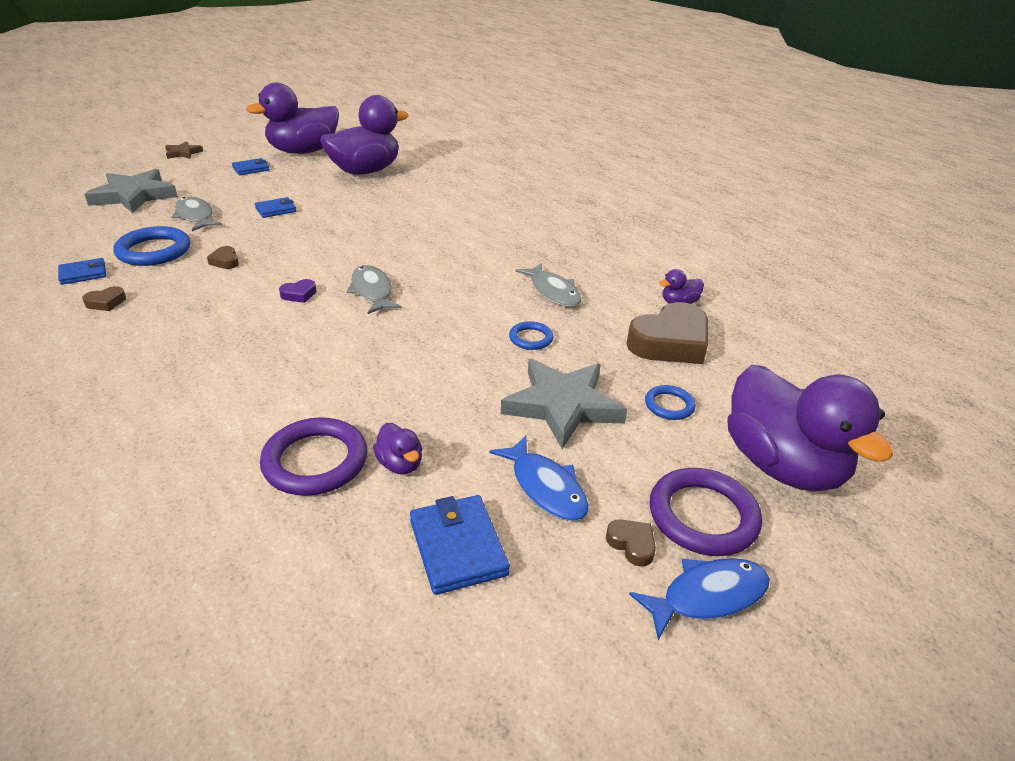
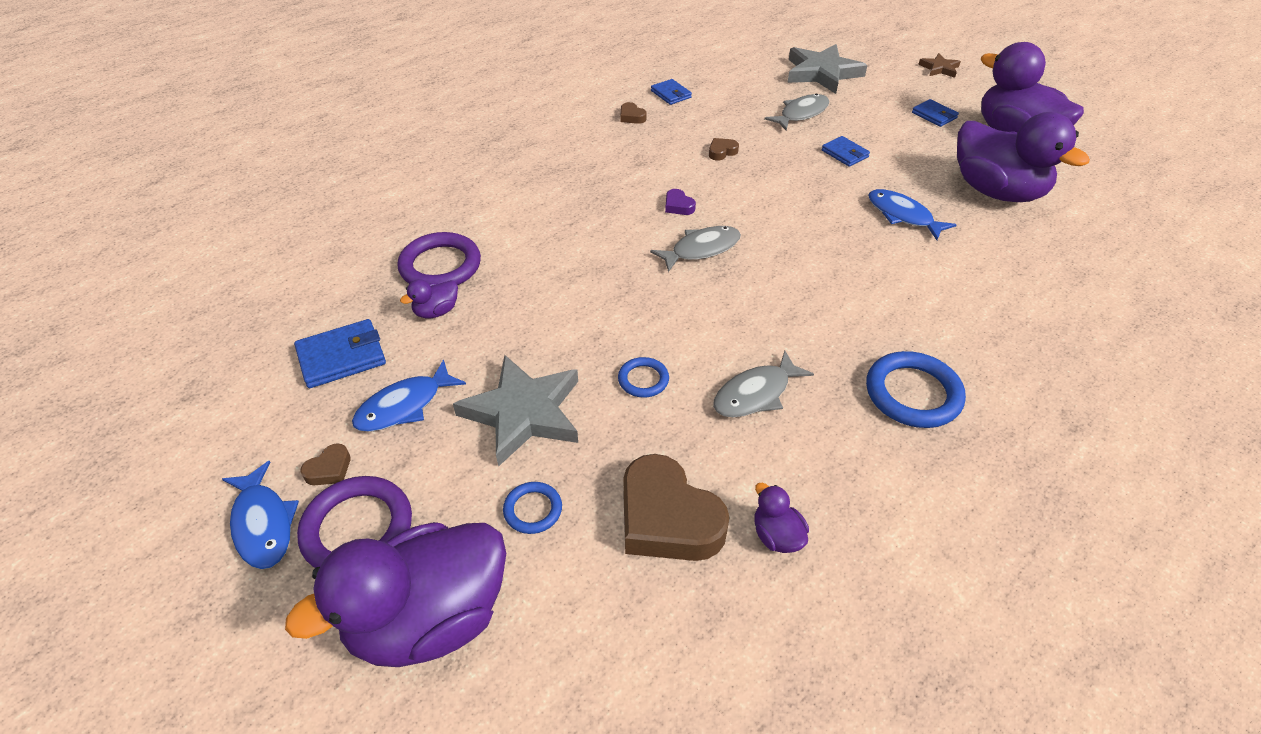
camera: 85 degrees right, 10 degrees up
blue ring [113,226,190,266] -> blue ring moved to [866,351,966,428]
none -> blue fish [868,189,956,240]

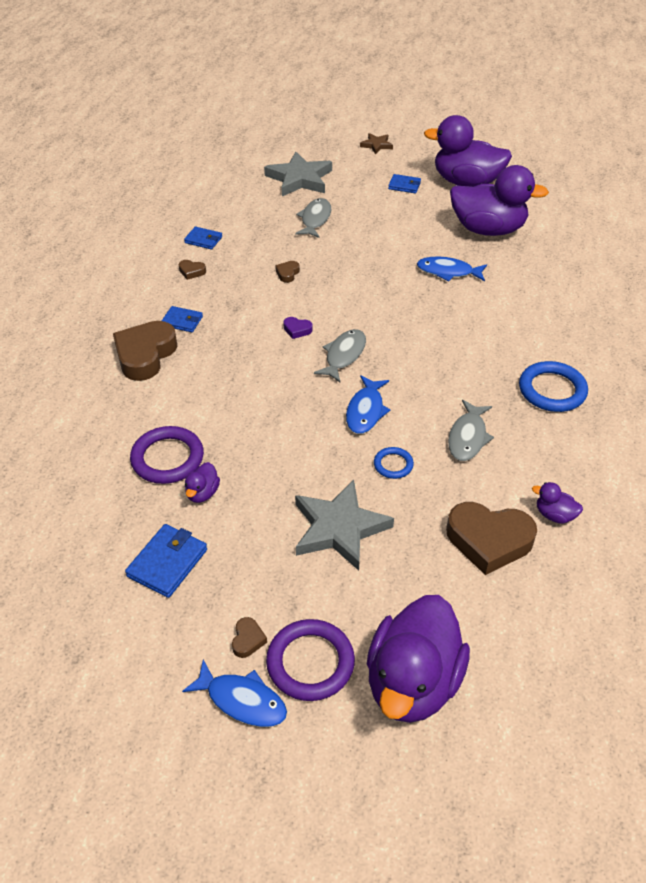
camera: 35 degrees left, 0 degrees up
blue fish [352,360,466,432] -> blue fish moved to [346,375,391,434]
blue ring [503,482,562,534] -> none
blue wallet [822,136,870,167] -> blue wallet moved to [162,306,203,332]
none -> brown heart [113,321,177,381]

